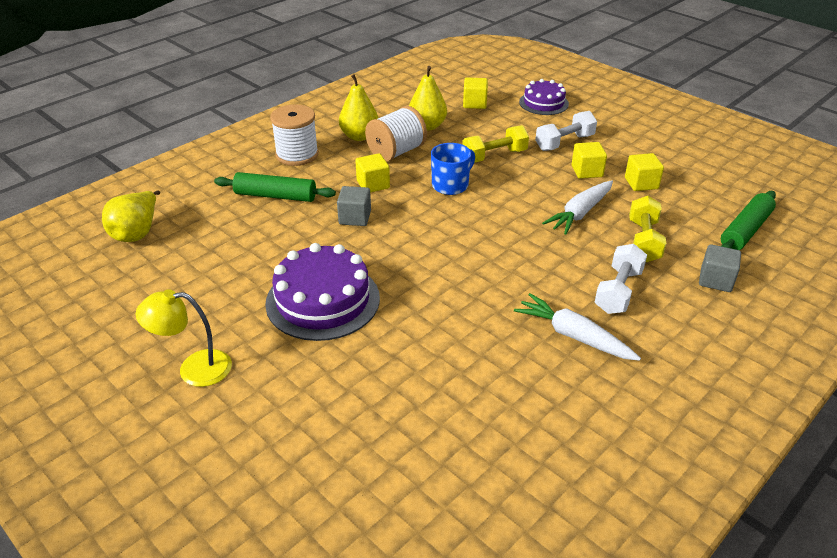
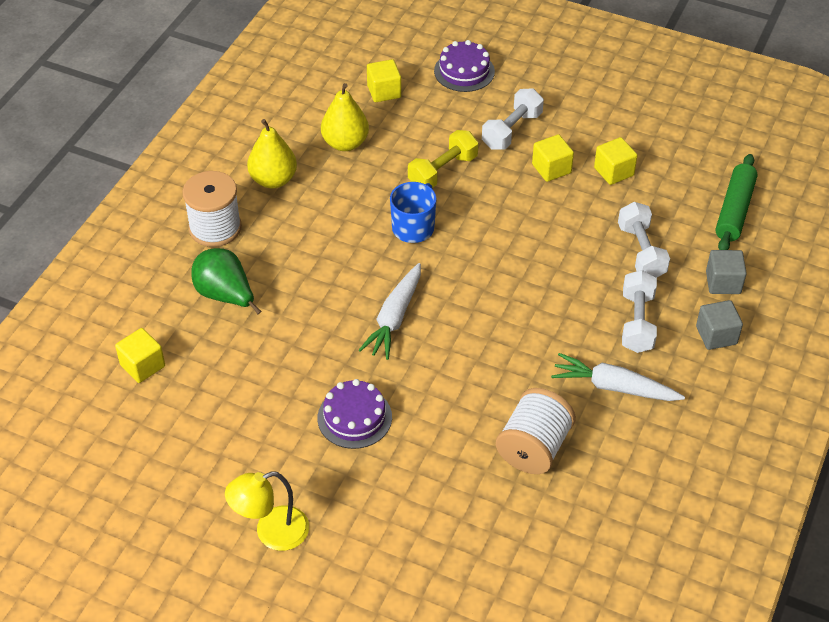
camera: 20 degrees left, 10 degrees up
yellow pear [102,190,160,242] -> none
green rolling pin [214,172,336,202] -> green pear [191,248,261,314]
purple cake [265,243,380,341] -> purple cake [317,379,392,449], size x0.62
grey cube [337,186,371,226] -> grey cube moved to [696,300,743,350]
yellow cube [355,153,390,193] -> yellow cube moved to [115,328,165,383]
white spool [365,106,427,162] -> white spool moved to [496,388,576,474]
white carrot [542,180,613,235] -> white carrot moved to [358,263,421,360]
yellow dumbbell [629,196,667,262] -> white dumbbell [618,202,670,278]

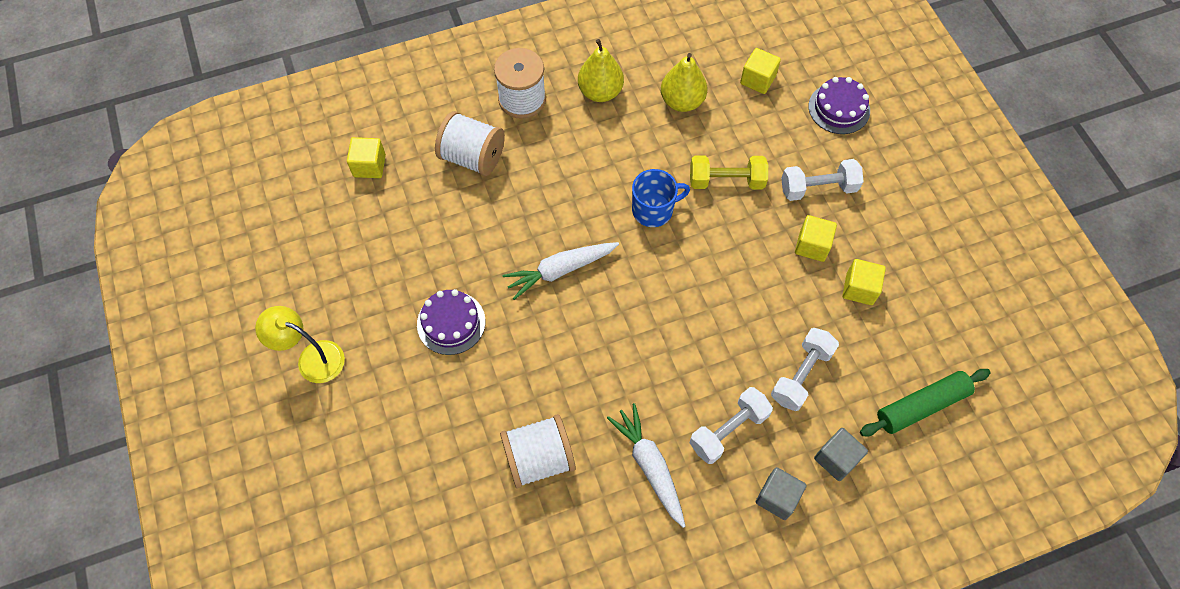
camera: 45 degrees right, 15 degrees up
green pear [191,248,261,314] -> white spool [435,111,505,176]

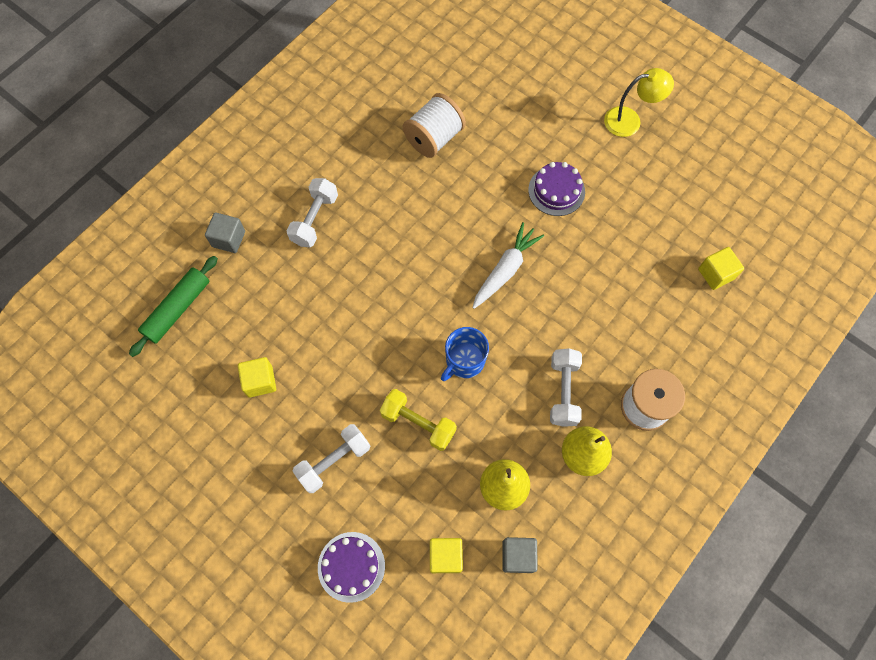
camera: 150 degrees right, 5 degrees up
white spool [435,111,505,176] -> none
white carrot [607,403,685,528] -> none
yellow dumbbell [690,155,768,189] -> yellow dumbbell turned 60 degrees clockwise [380,389,457,451]
grey cube [756,467,807,520] -> grey cube moved to [502,537,538,573]
white dumbbell [771,328,839,411] -> white dumbbell moved to [550,348,582,427]
yellow cube [795,215,837,262] -> none

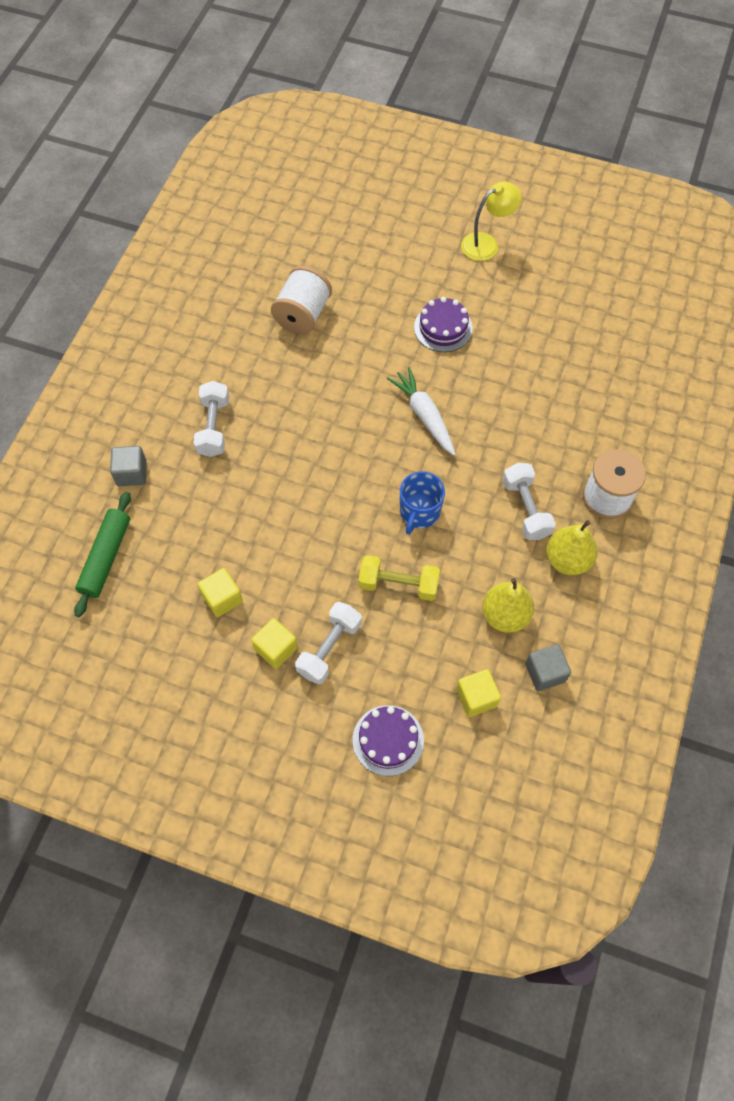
camera: 20 degrees left, 5 degrees down
white carrot [472,222,544,309] -> white carrot turned 45 degrees counterclockwise [387,367,456,456]
yellow cube [698,247,744,290] -> yellow cube moved to [251,618,298,669]

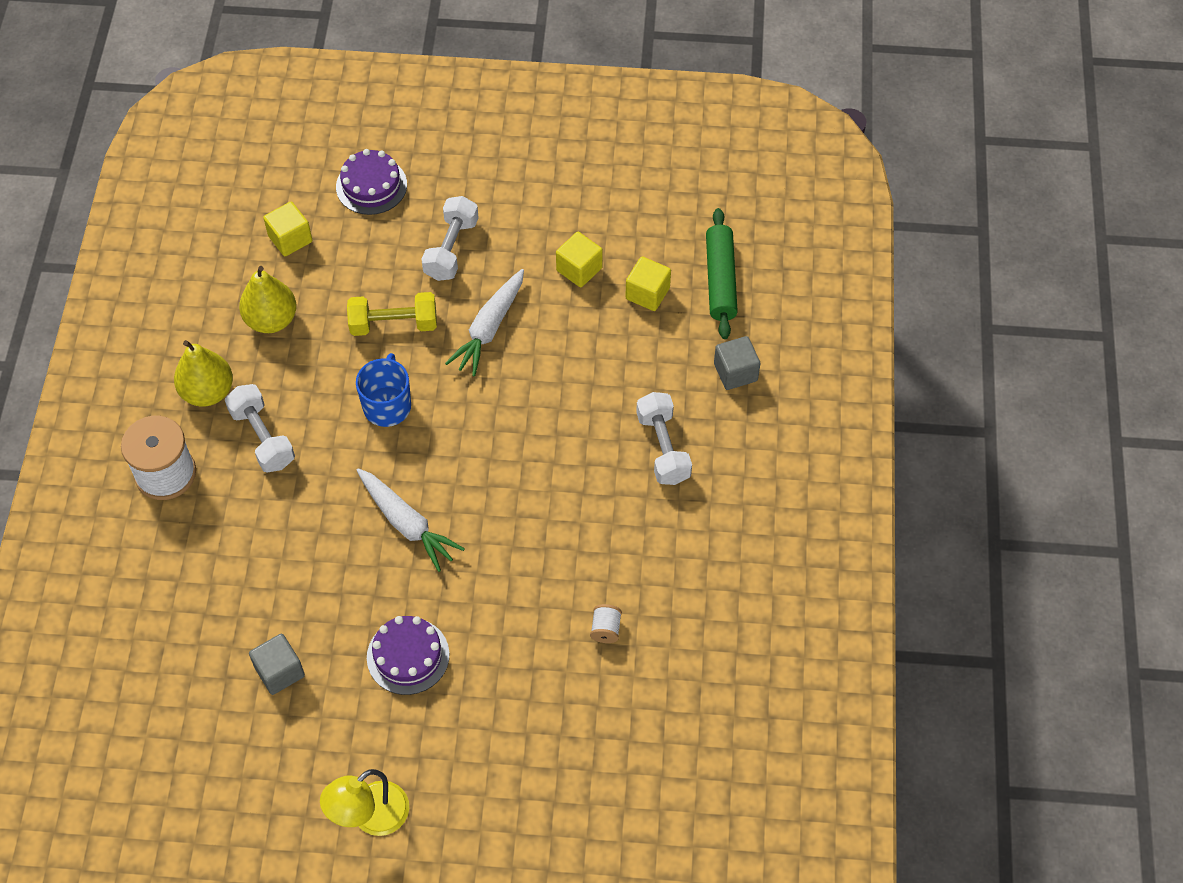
camera: 165 degrees right, 5 degrees down
yellow cube [251,618,298,669] -> yellow cube moved to [625,257,671,311]
white spool [271,266,332,334] -> white spool [590,604,622,643], size x0.44
grey cube [525,644,571,691] -> grey cube moved to [249,634,305,695]
none -> white carrot [445,269,524,376]

